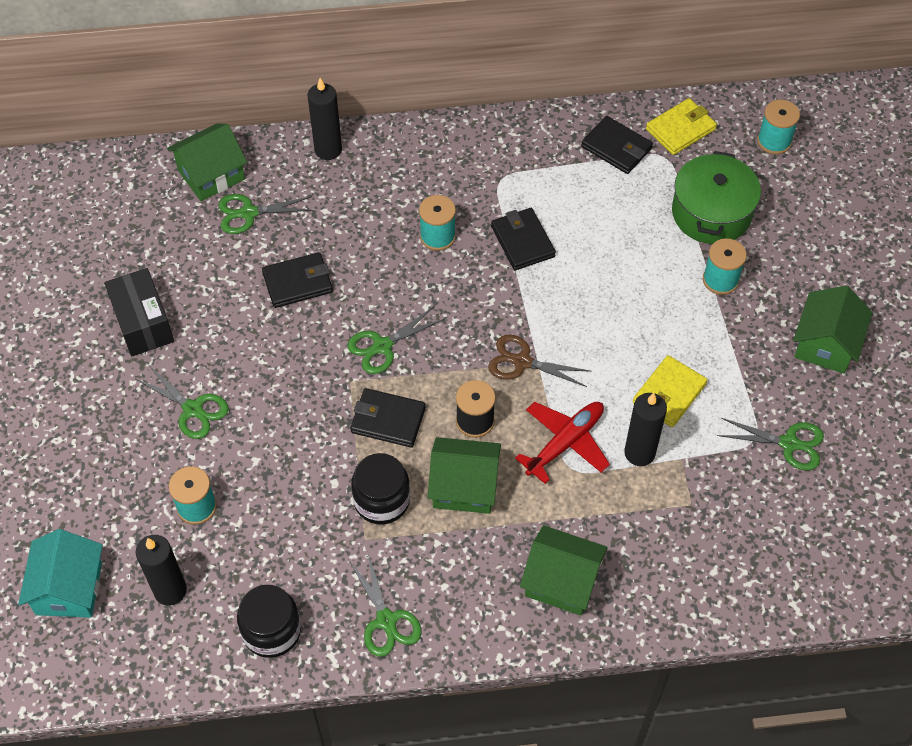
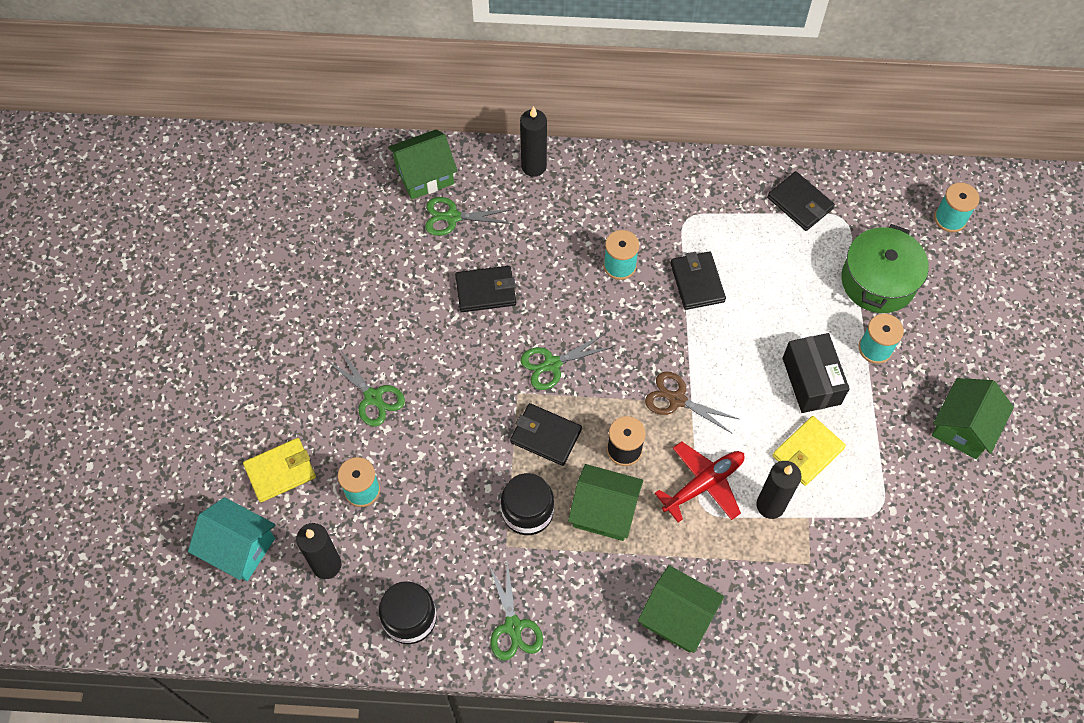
camera: 10 degrees right, 5 degrees up
turquoise house [18,529,103,618] -> turquoise house turned 75 degrees counterclockwise [188,497,275,581]
black box [104,268,174,356] -> black box moved to [782,333,850,413]
yellow wallet [646,98,717,155] -> yellow wallet moved to [243,438,316,502]
green scissors [717,418,824,470] -> none

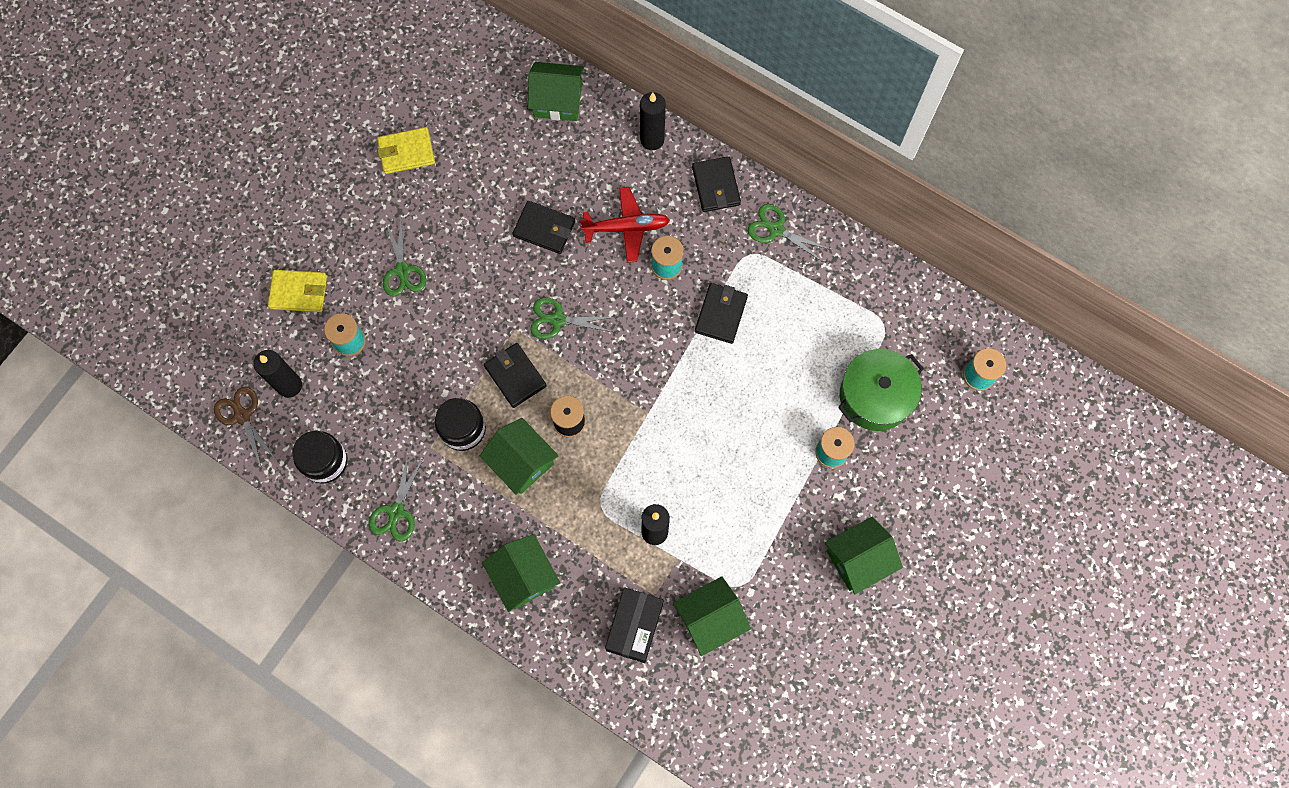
camera: 30 degrees right, 10 degrees up
turquoise house [188,497,275,581] -> none
green scissors [425,197,512,236] -> green scissors moved to [748,204,831,262]
brown scissors [645,371,739,434] -> brown scissors moved to [214,387,276,469]
red plane [655,441,745,522] -> red plane moved to [580,187,670,263]
black wallet [767,171,835,231] -> black wallet moved to [692,156,741,212]
yellow wallet [772,416,846,486] -> yellow wallet moved to [377,127,435,174]
black box [782,333,850,413] -> black box moved to [605,587,663,663]
none -> green house [673,576,751,656]

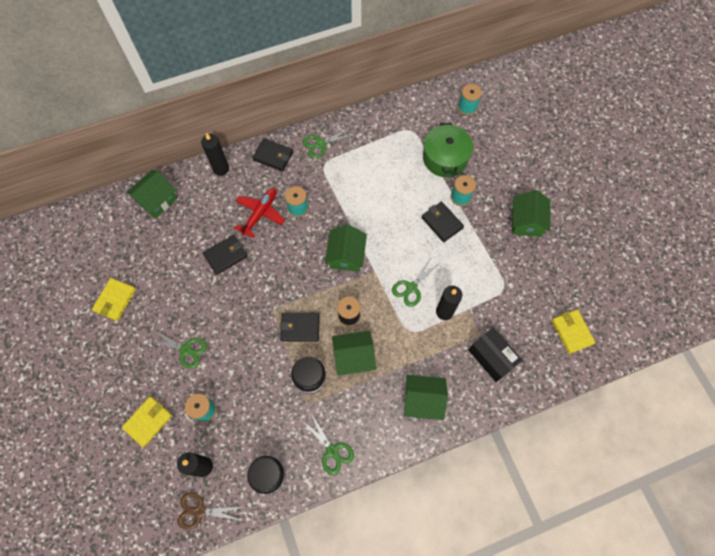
camera: 55 degrees left, 5 degrees down
green scissors [530,297,616,339] -> green scissors moved to [392,258,440,307]
green house [673,576,751,656] -> green house moved to [325,224,367,272]
black wallet [695,283,748,344] -> black wallet moved to [421,202,464,242]
none -> yellow wallet [551,310,595,354]

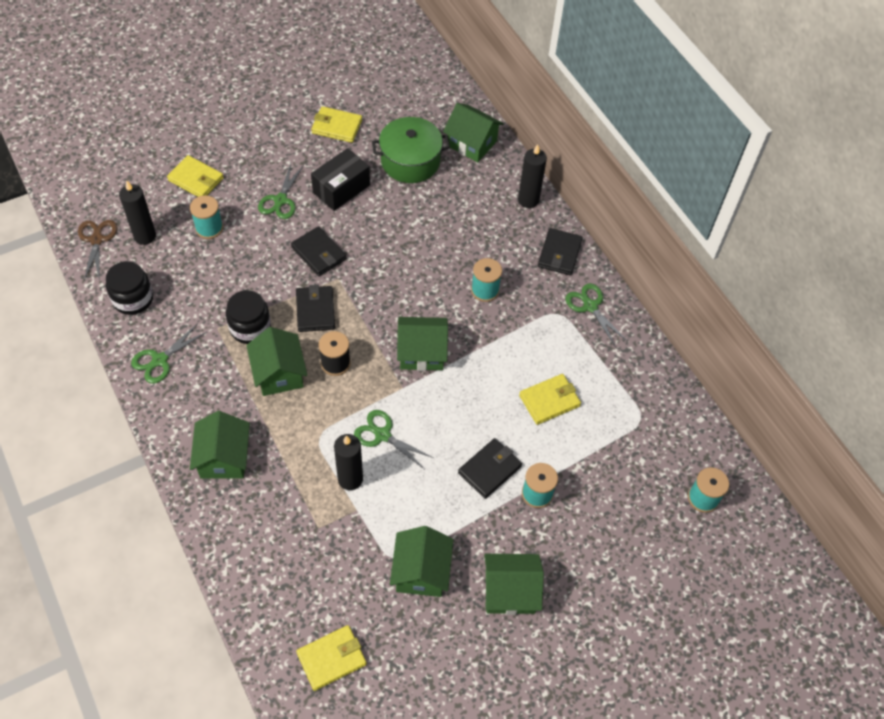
camera: 80 degrees right, 10 degrees down
black wallet [203,235,247,275] -> black wallet moved to [291,226,347,276]
red plane [234,188,285,238] -> none
green pot [423,123,473,177] -> green pot moved to [372,117,450,183]
black box [468,328,522,382] -> black box moved to [311,148,370,211]
none -> green house [390,526,453,597]
none -> yellow wallet [519,374,581,425]

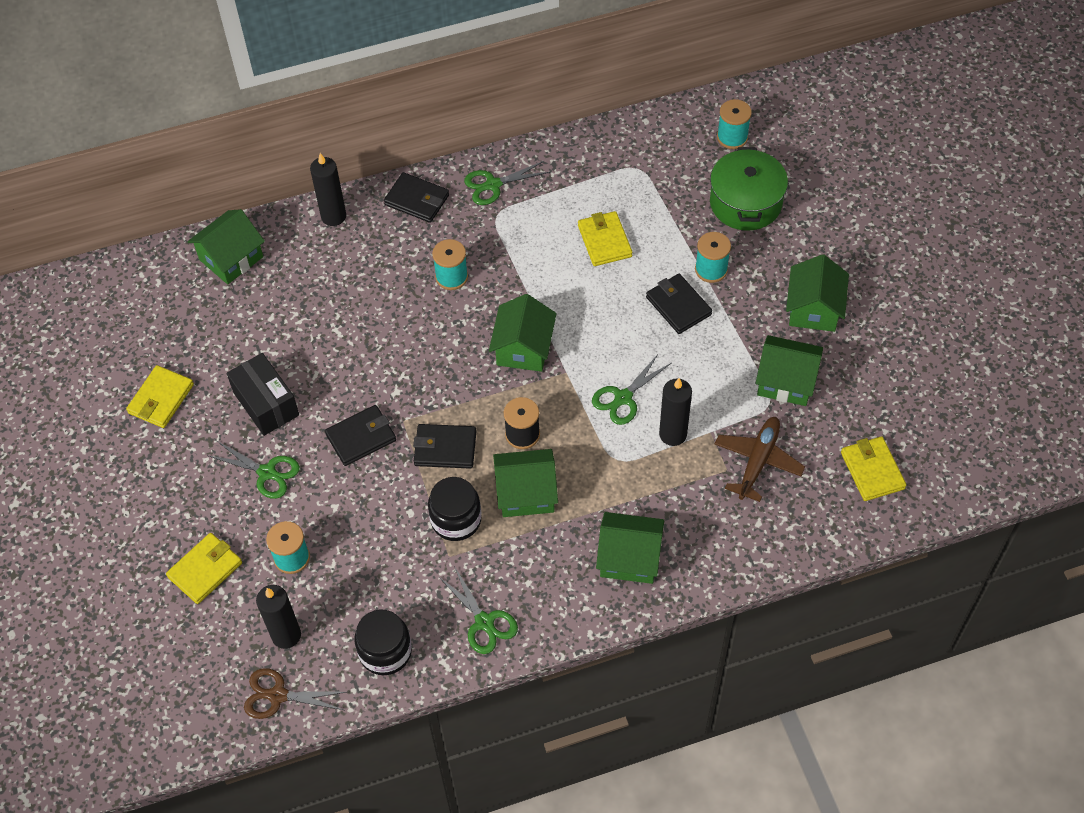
camera: 75 degrees left, 0 degrees up
green pot [372,117,450,183] -> green pot moved to [710,147,788,231]
none -> brown plane [715,417,805,502]

